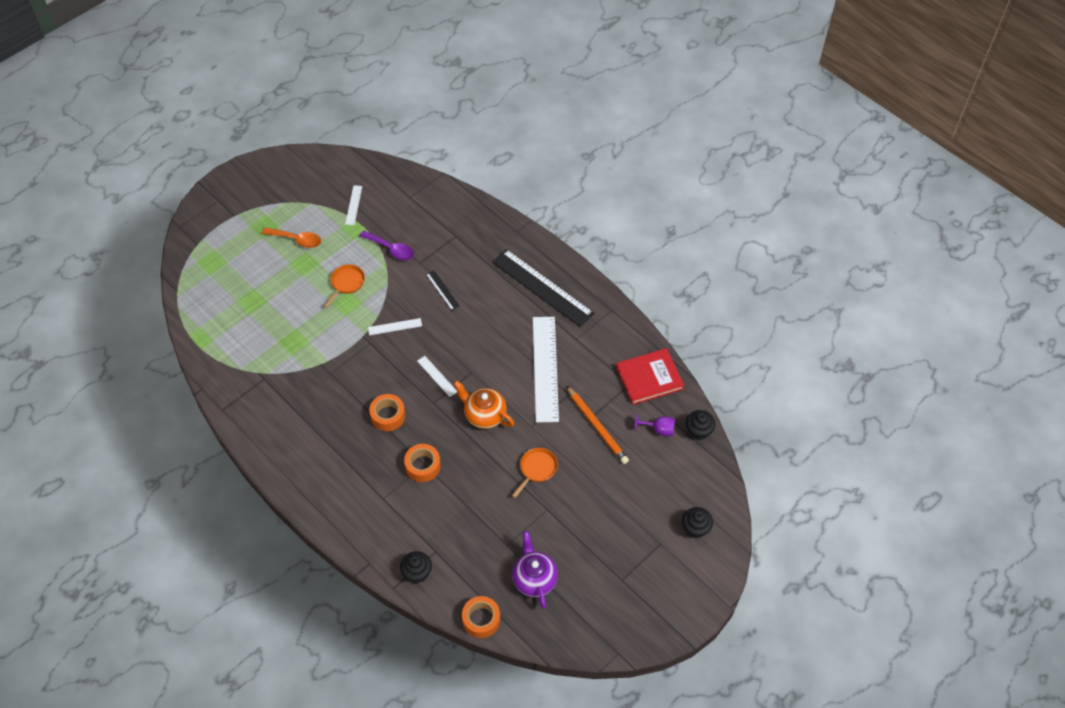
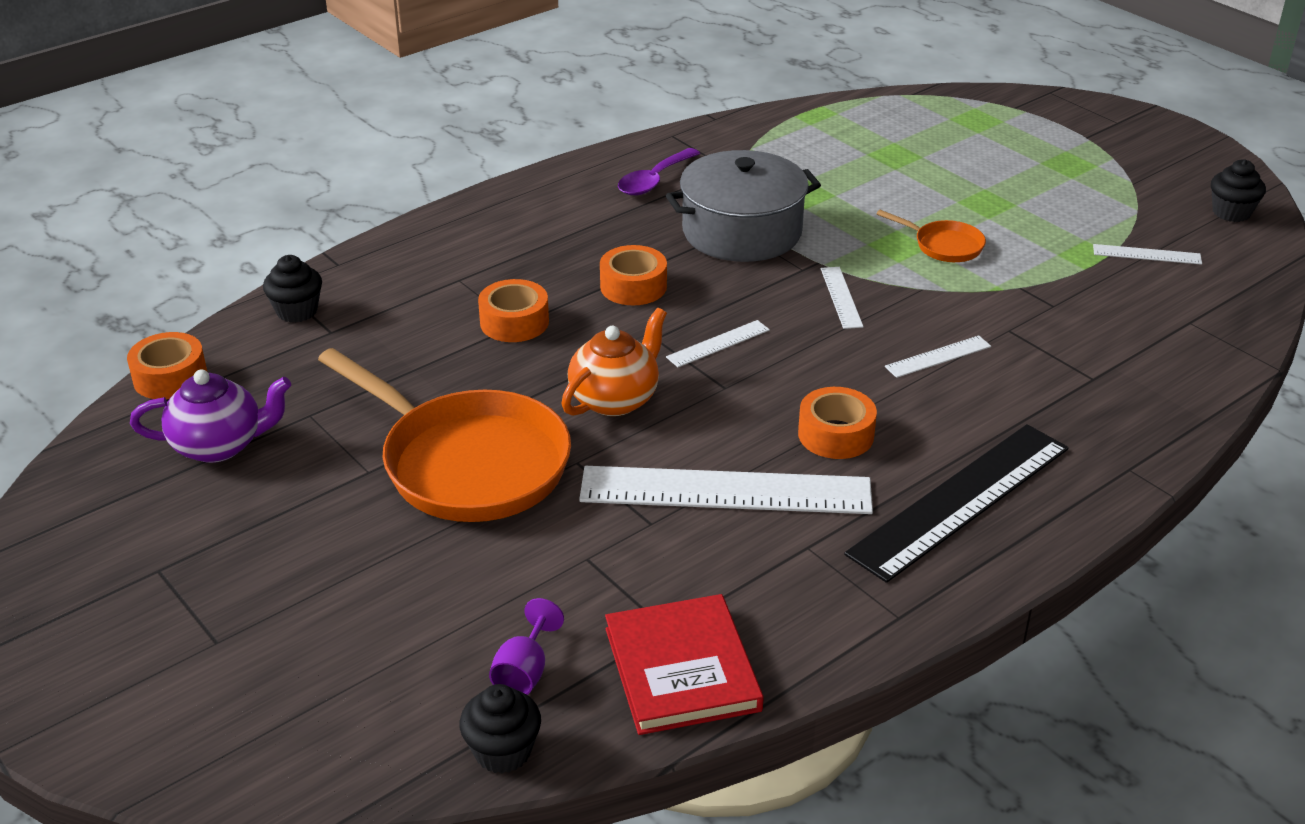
camera: 95 degrees right, 20 degrees down
orange spoon [262,227,321,248] -> none
purple spoon [359,230,414,260] -> purple spoon moved to [618,148,700,195]
black ruler [426,270,460,311] -> white ruler [885,335,991,378]
orange pan [512,448,558,498] -> orange pan [318,348,571,522], size x2.25
orange pencil [567,386,629,464] -> none
black cupcake [682,507,713,538] -> black cupcake moved to [1211,159,1266,222]
none -> grey pot [666,150,821,262]
none -> orange tape [798,387,877,459]

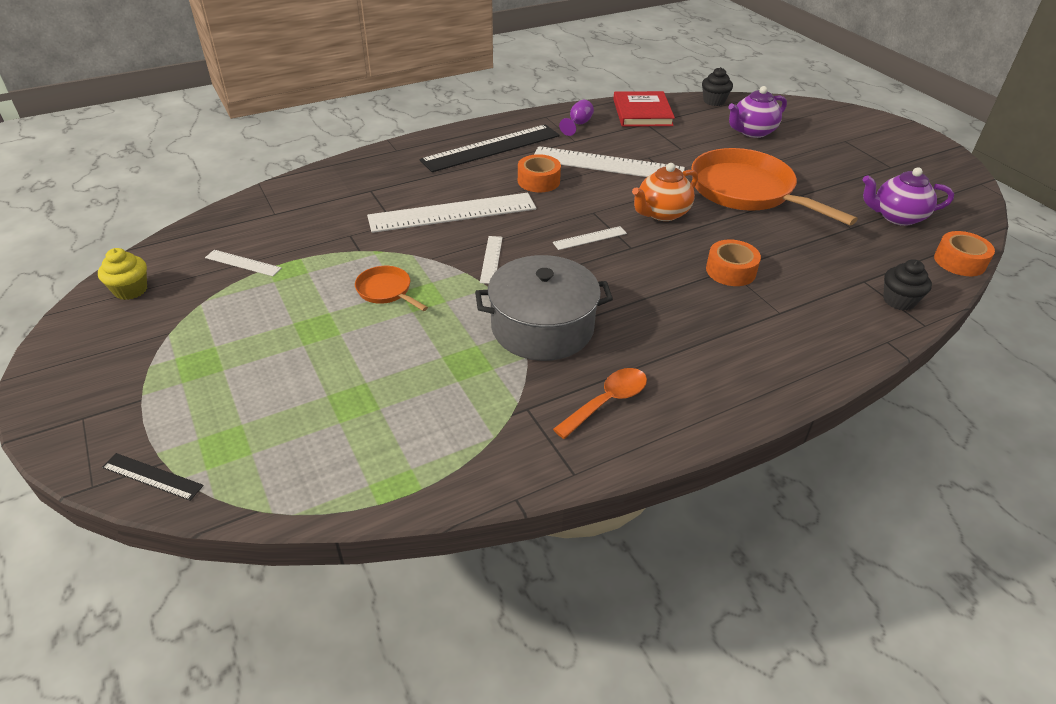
camera: 170 degrees left, 5 degrees up
purple goblet [489,598,564,695] -> purple goblet moved to [559,100,594,136]
orange tape [600,245,667,305] -> none
purple spoon [618,148,700,195] -> orange spoon [553,368,647,439]
white ruler [885,335,991,378] -> white ruler [367,193,536,233], size x2.26
black cupcake [1211,159,1266,222] -> yellow cupcake [98,248,147,300]
none -> black ruler [102,453,204,501]
none -> purple teapot [728,86,787,138]

